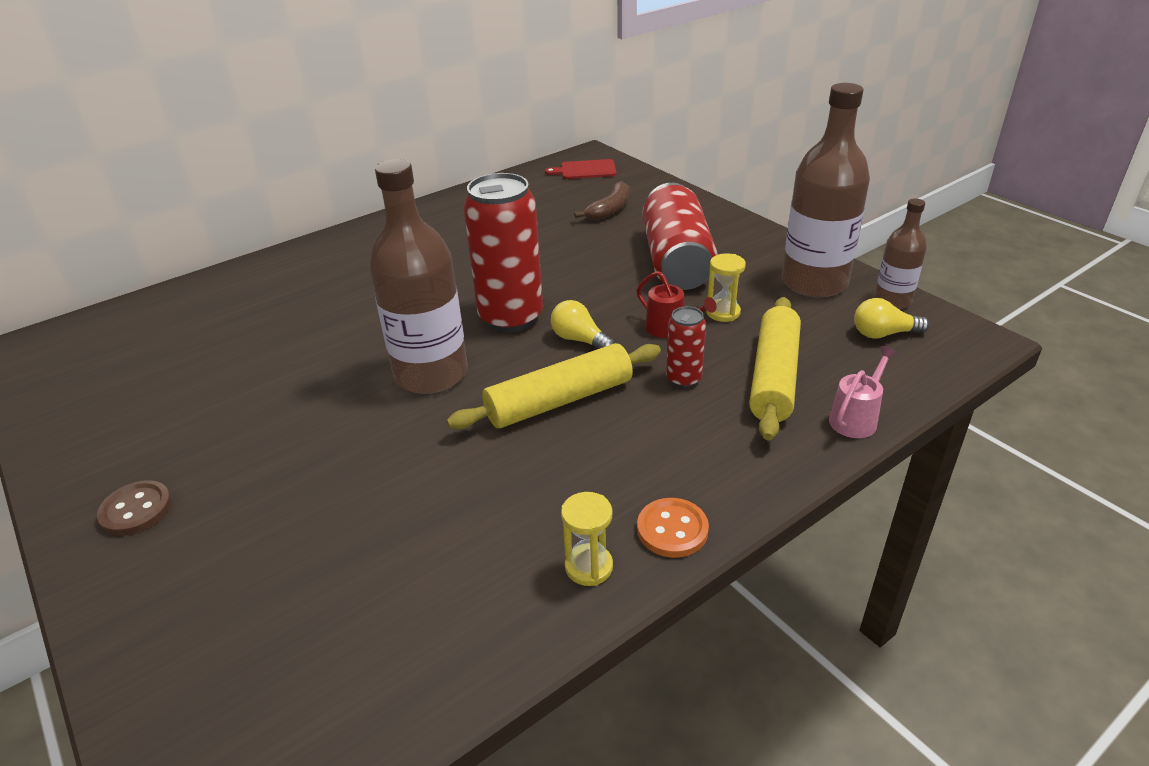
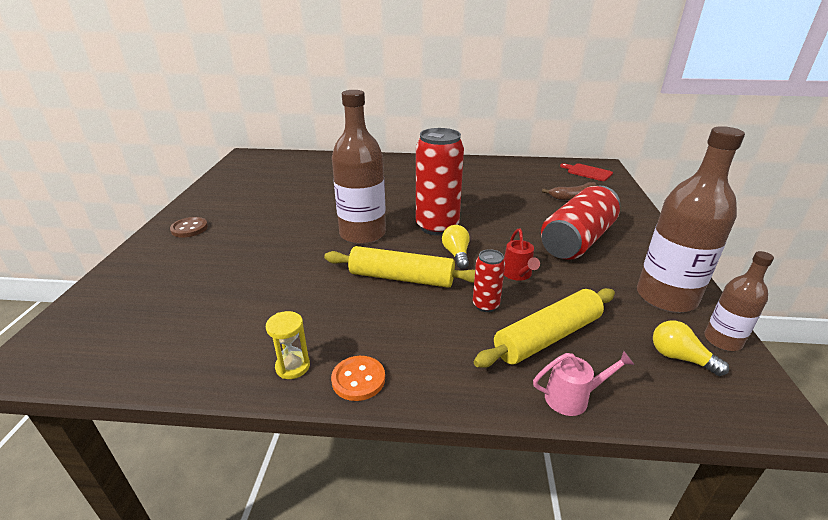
camera: 40 degrees right, 5 degrees down
yellow hourglass [706,253,746,322] -> none

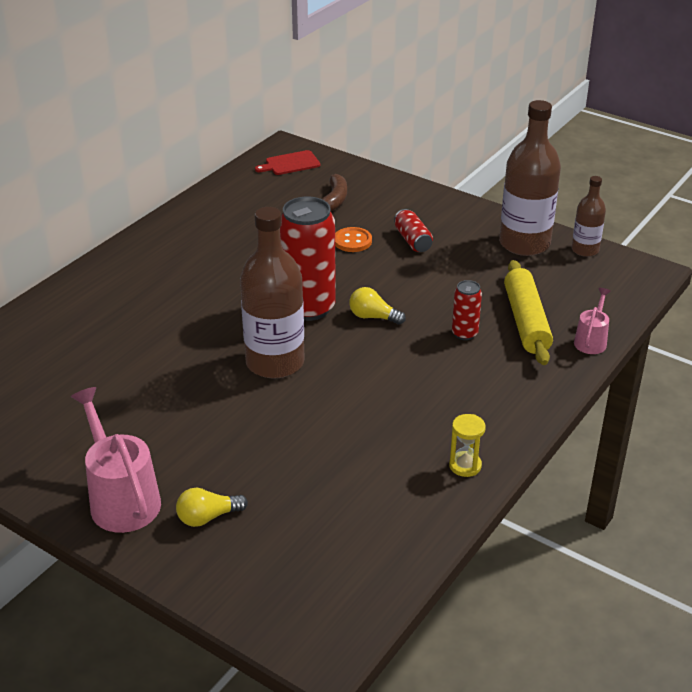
camera: 60 degrees left, 5 degrees up
brown button [170,217,208,238] -> pink watering can [71,387,161,533]
yellow rolling pin [324,246,475,288] -> none
orange button [331,356,385,401] -> orange button moved to [335,227,372,252]
red watering can [504,229,540,281] -> none
red can [541,186,620,260] -> red can [394,209,433,252], size x0.48
yellow light bulb [653,321,729,376] -> yellow light bulb moved to [176,488,248,527]

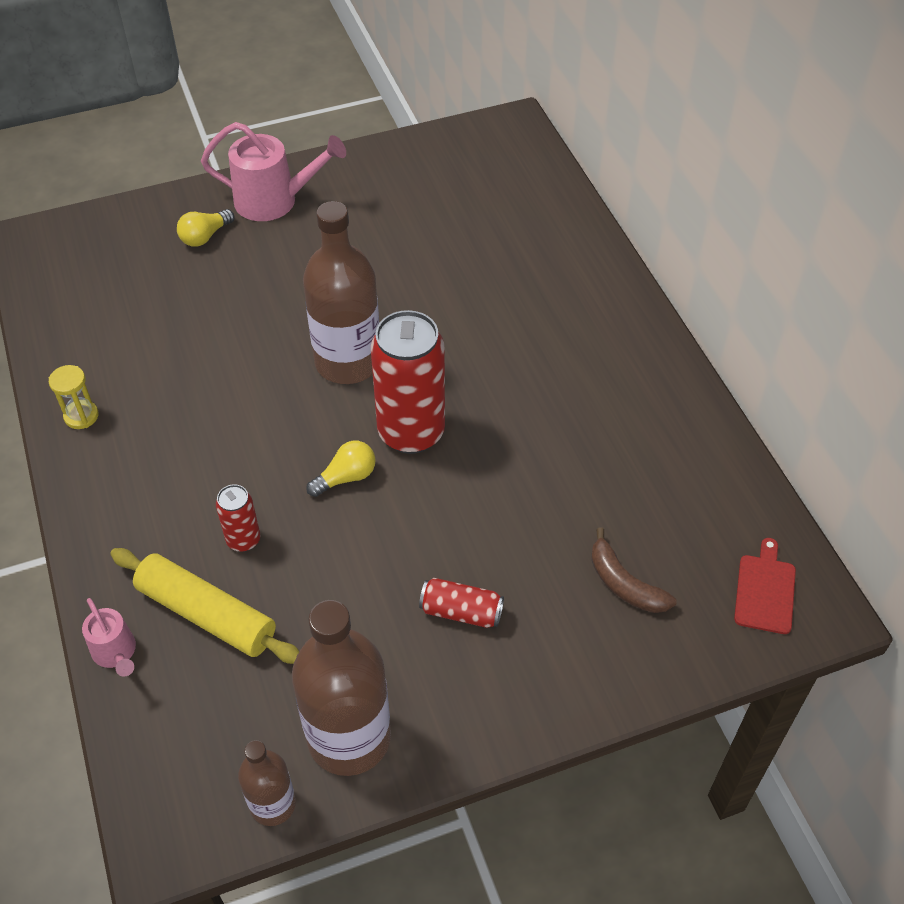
camera: 125 degrees right, 15 degrees up
yellow light bulb [176,488,248,527] -> yellow light bulb turned 150 degrees counterclockwise [177,209,234,247]
orange button [335,227,372,252] -> none

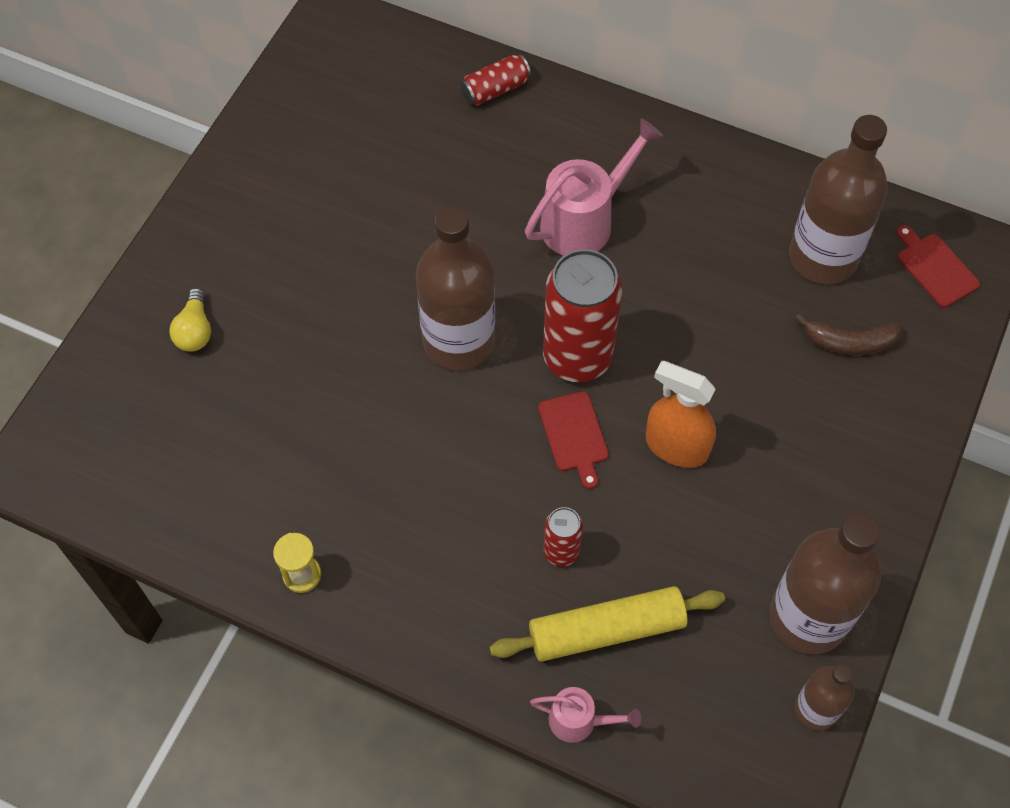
camera: 45 degrees left, 10 degrees up
pink watering can [201,122,346,221] -> pink watering can moved to [525,118,663,256]
yellow light bulb [306,441,375,497] -> red cutting board [538,391,609,489]
red can [419,578,504,628] -> red can moved to [460,54,531,105]
none -> orange spray bottle [646,361,716,468]
none -> brown bottle [789,115,888,284]

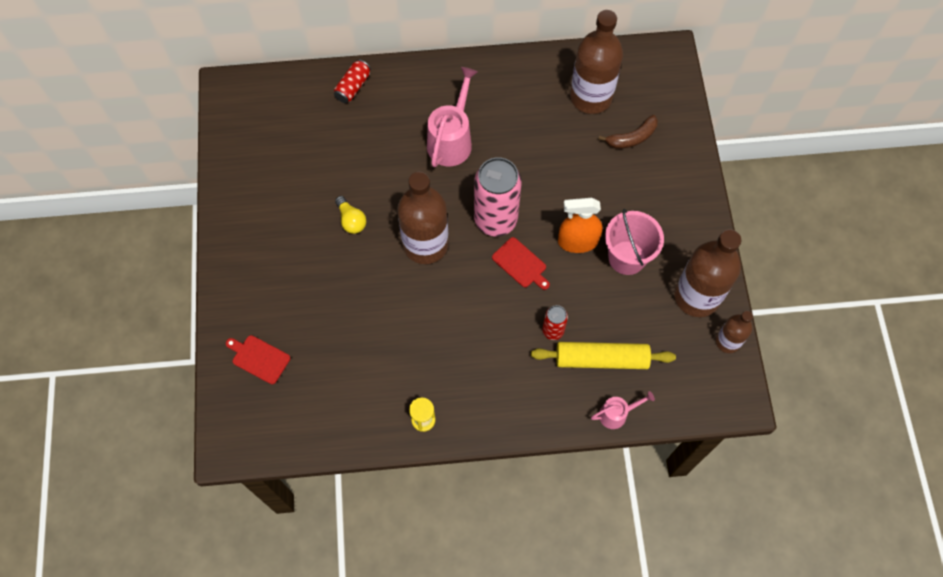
camera: 30 degrees left, 5 degrees up
yellow light bulb [169,288,211,352] -> yellow light bulb moved to [335,196,366,234]
yellow rolling pin [489,586,725,662] -> yellow rolling pin turned 45 degrees clockwise [531,342,676,369]
red can [543,249,622,382] -> pink can [474,157,522,236]
red cutting board [897,225,980,308] -> red cutting board moved to [226,335,291,384]
none -> pink bucket [605,209,664,275]

